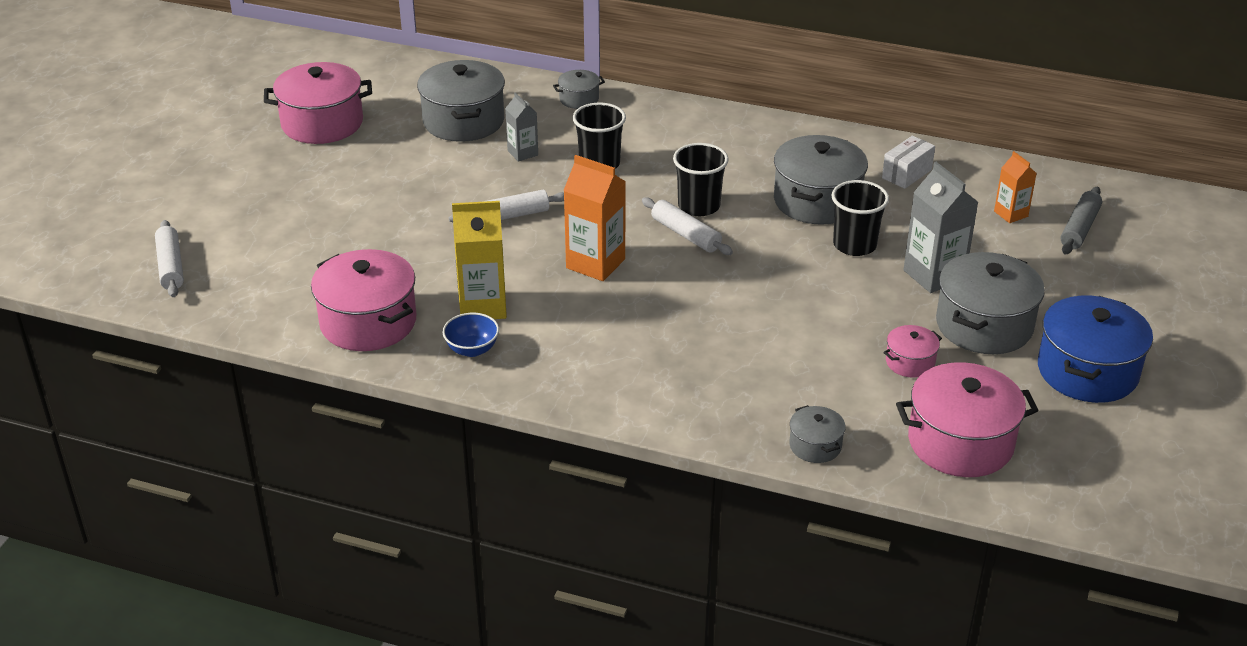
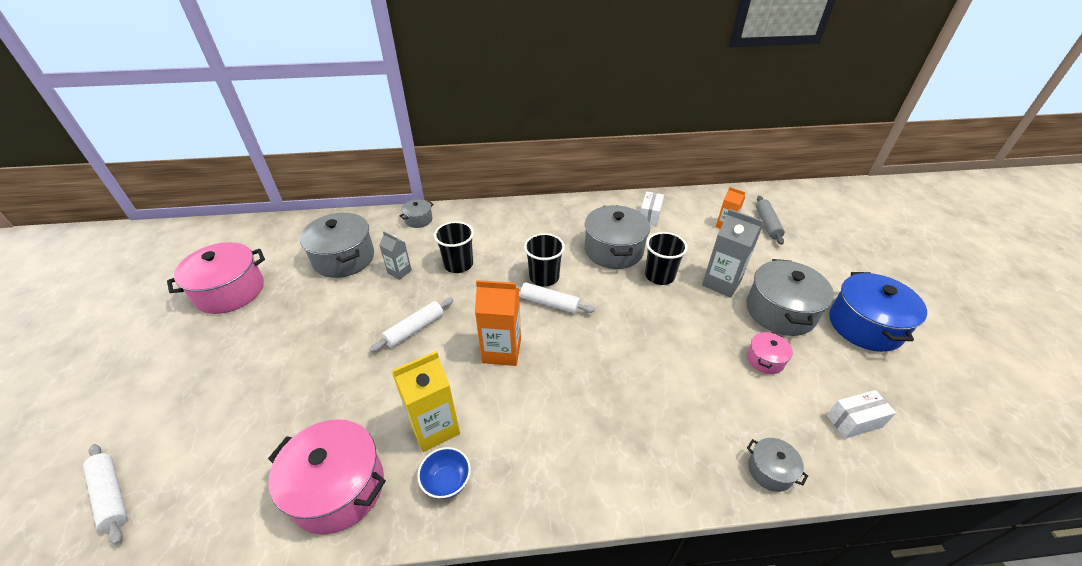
camera: 25 degrees left, 5 degrees up
pink pot [896,362,1039,477] -> white box [827,390,896,439]

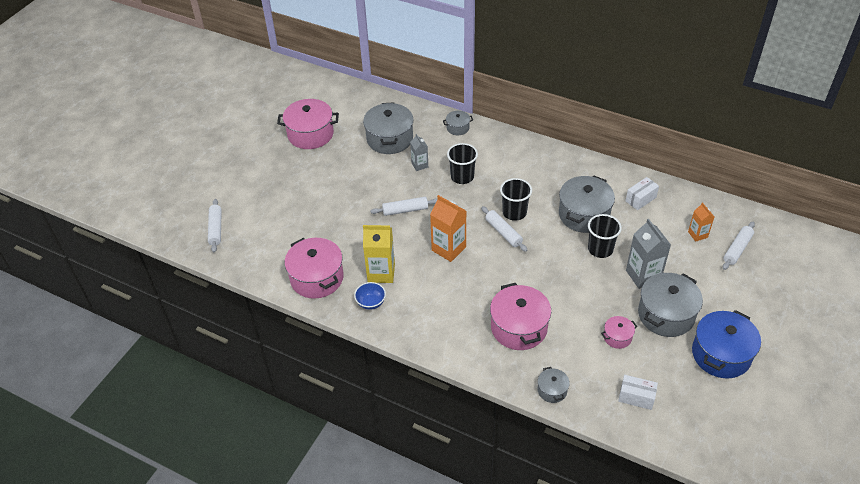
camera: 35 degrees right, 5 degrees up
grey rolling pin [756,196,785,245] -> white rolling pin [723,222,755,270]
none -> pink pot [490,283,551,350]

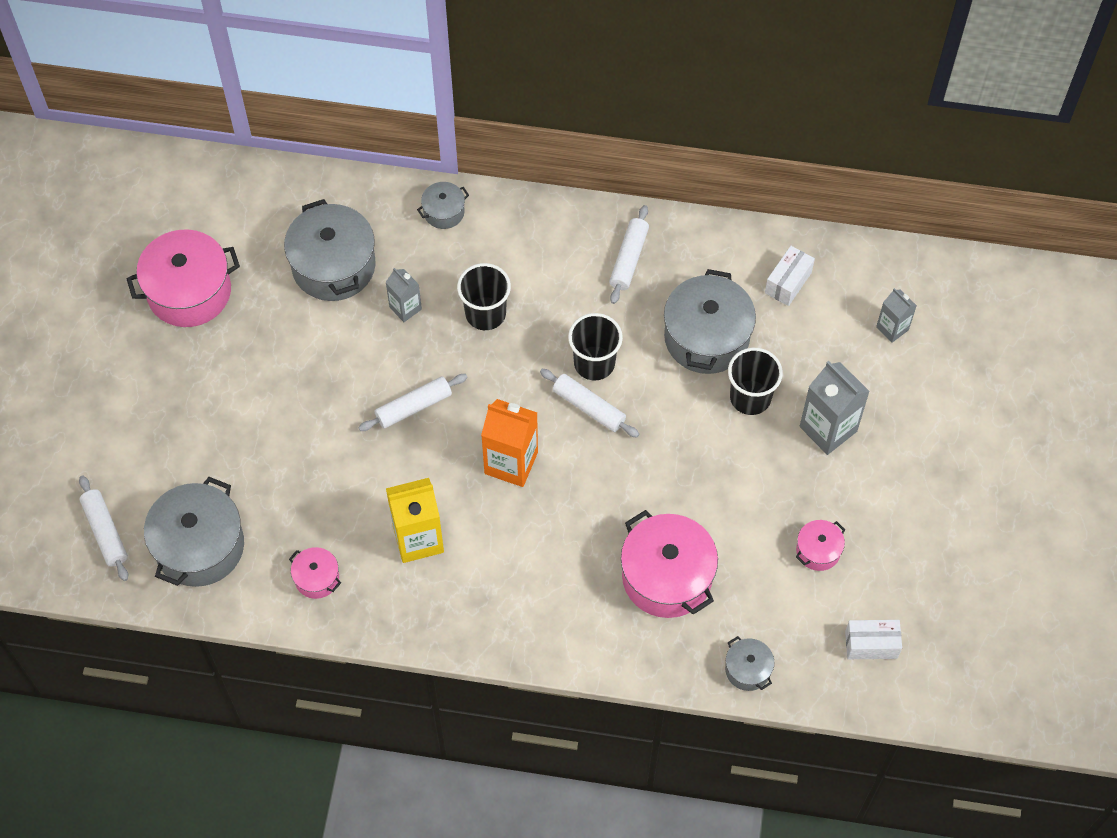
camera: 20 degrees left, 15 degrees up
pink pot [285,238,344,299] -> pink pot [289,547,341,599], size x0.50
blue bowl [354,282,386,310] -> none
grey pot [638,273,703,337] -> grey pot moved to [144,477,244,587]
orange carton [688,202,714,242] -> grey carton [876,288,917,343]
blue pot [692,310,761,378] -> none
white rolling pin [723,222,755,270] -> white rolling pin moved to [609,205,649,304]

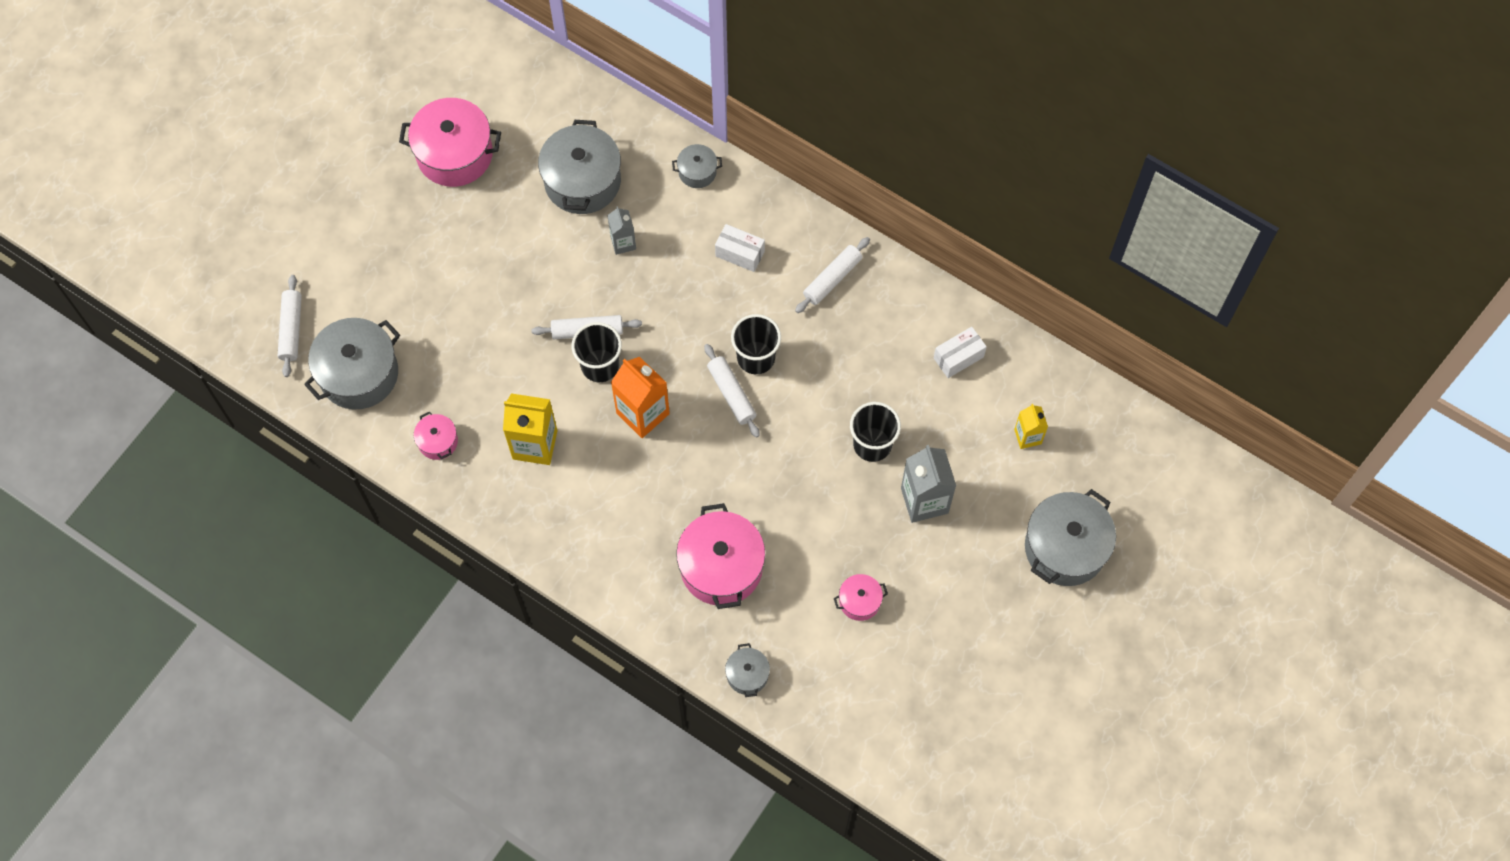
camera: 25 degrees right, 5 degrees up
black cup [457,263,511,330] -> black cup moved to [572,322,622,382]
grey pot [664,269,756,374] -> grey pot moved to [1025,489,1116,586]
white box [845,620,902,659] -> white box moved to [715,224,765,272]
grey carton [876,288,917,343] -> yellow carton [1014,404,1048,449]

